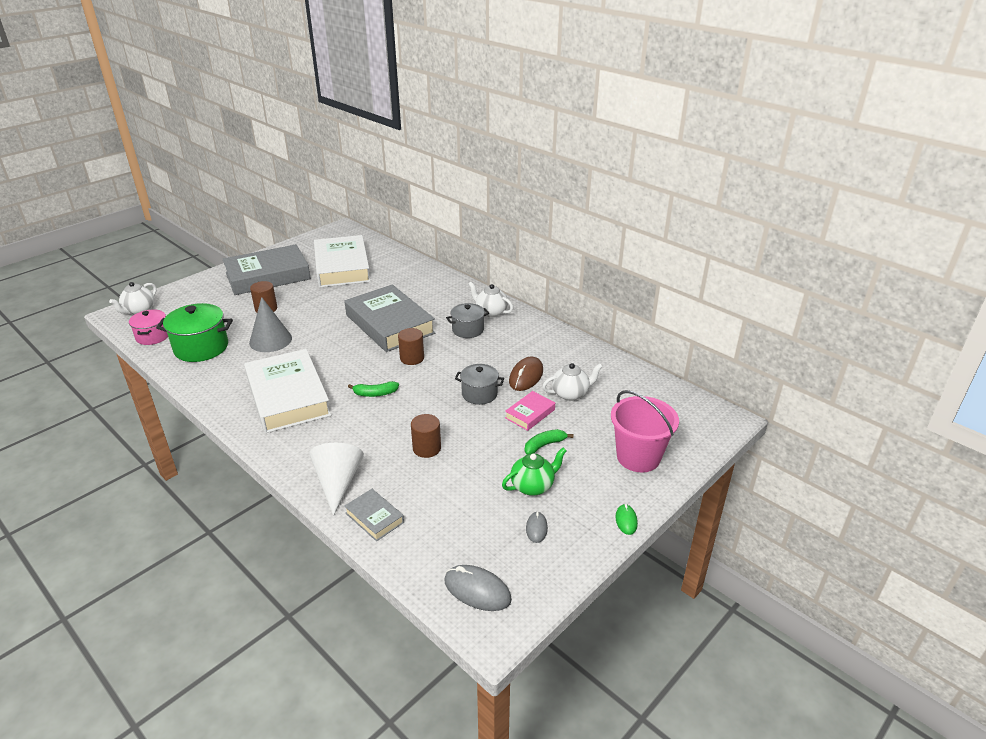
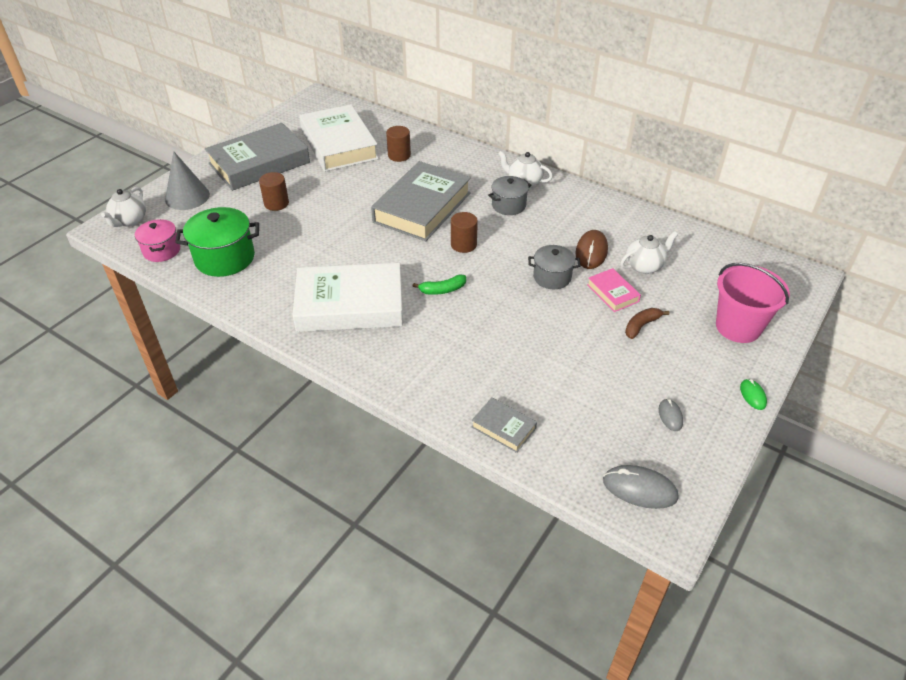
camera: 10 degrees left, 10 degrees up
white book [244,349,331,433] -> white book turned 60 degrees counterclockwise [292,263,403,332]
grey cone [249,297,292,352] -> grey cone moved to [165,151,210,210]
white cone [309,443,364,516] -> none
grey book [345,285,435,352] -> grey book turned 75 degrees clockwise [371,161,471,241]
brown cylinder [411,414,441,458] -> brown cylinder moved to [386,126,411,162]
green teapot [502,448,567,496] -> none
pink book [505,391,555,431] -> pink book turned 60 degrees counterclockwise [587,268,641,312]
green banana [525,429,573,454] -> brown banana [625,308,669,339]

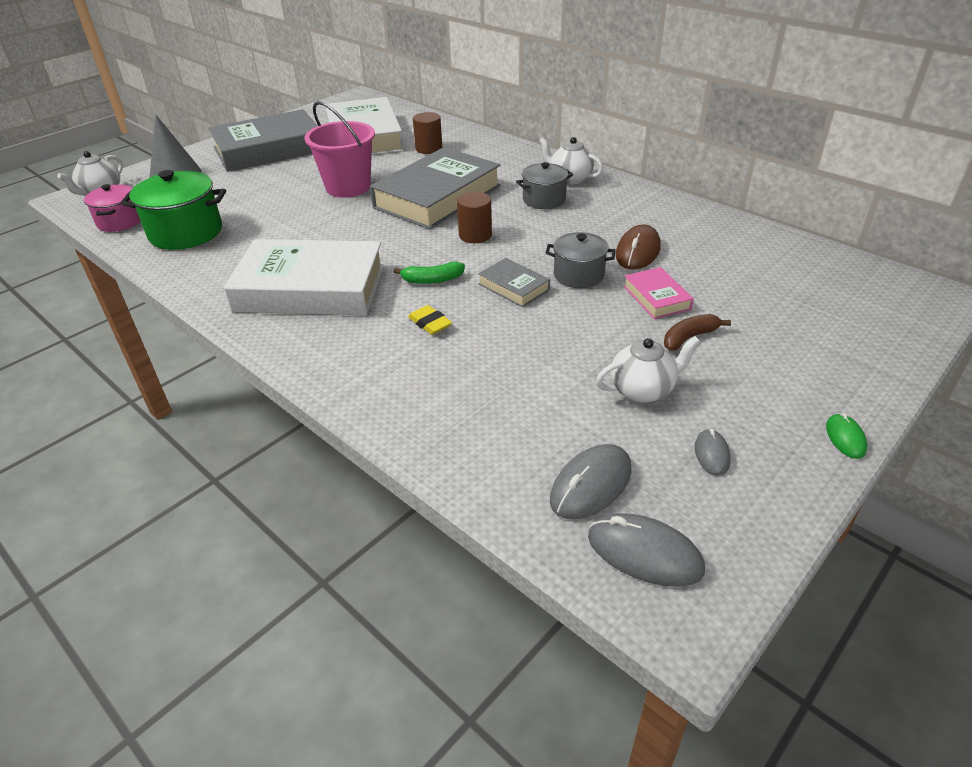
camera: 10 degrees right, 5 degrees down
brown cylinder [259,172,289,211] -> none
grey book [472,398,537,453] -> grey book moved to [478,258,550,307]
white teapot [621,231,678,274] -> white teapot moved to [596,336,700,403]
pink bucket [716,263,790,343] -> pink bucket moved to [304,101,375,198]
none -> yellow eraser [408,305,452,335]
none -> grey mouse [550,444,631,519]

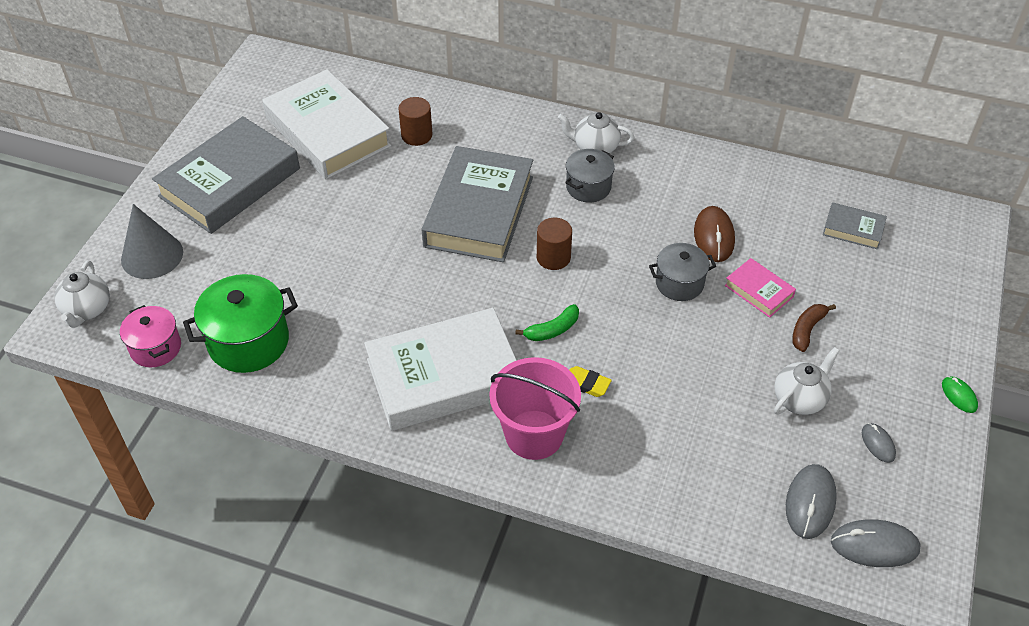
camera: 25 degrees left, 10 degrees up
pink bucket [304,101,375,198] -> pink bucket moved to [489,357,581,460]
grey book [478,258,550,307] -> grey book moved to [823,202,887,249]

